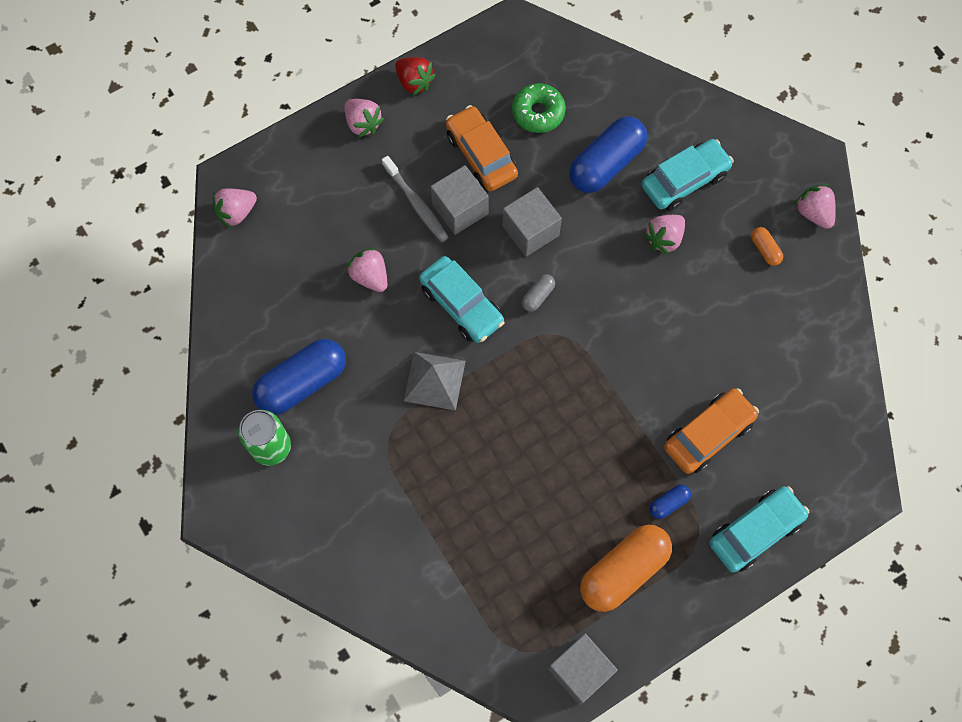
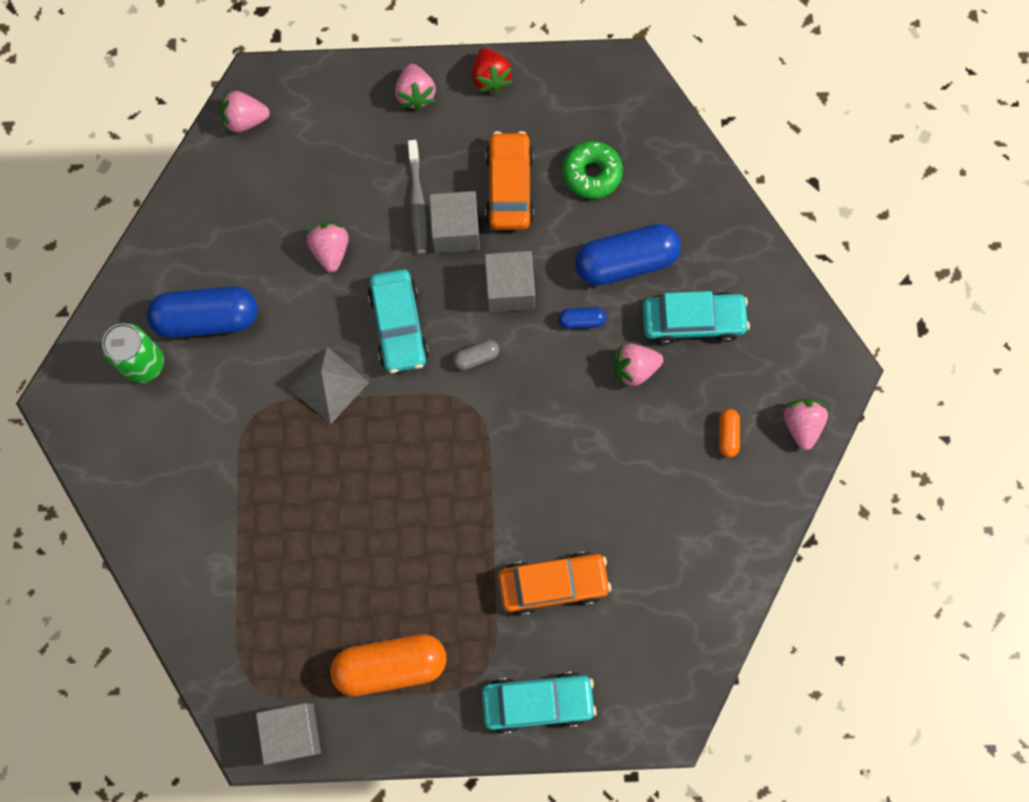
camera: 30 degrees right, 5 degrees up
blue capsule [649,485,691,519] -> blue capsule moved to [558,307,606,329]

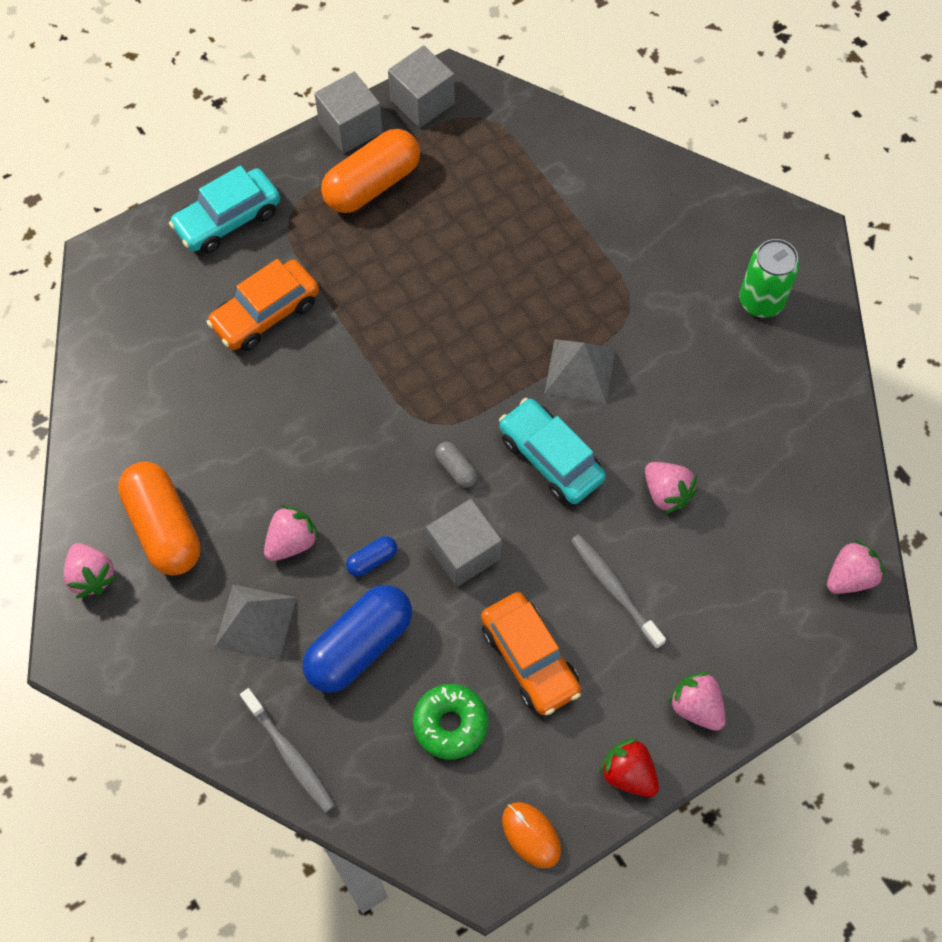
camera: 150 degrees right, 10 degrees down
blue capsule [147,286,258,338] -> none
grey cube [429,191,480,253] -> grey cube moved to [314,72,383,154]
grey capsule [453,340,499,370] -> grey capsule turned 75 degrees counterclockwise [435,442,478,488]
turquoise car [643,291,750,345] -> grey pyramid [214,585,297,661]
orange capsule [719,409,740,457] -> orange capsule [118,462,200,575], size x2.26
none -> grey toothbrush [240,688,335,813]
none -> orange mouse [502,802,561,868]

